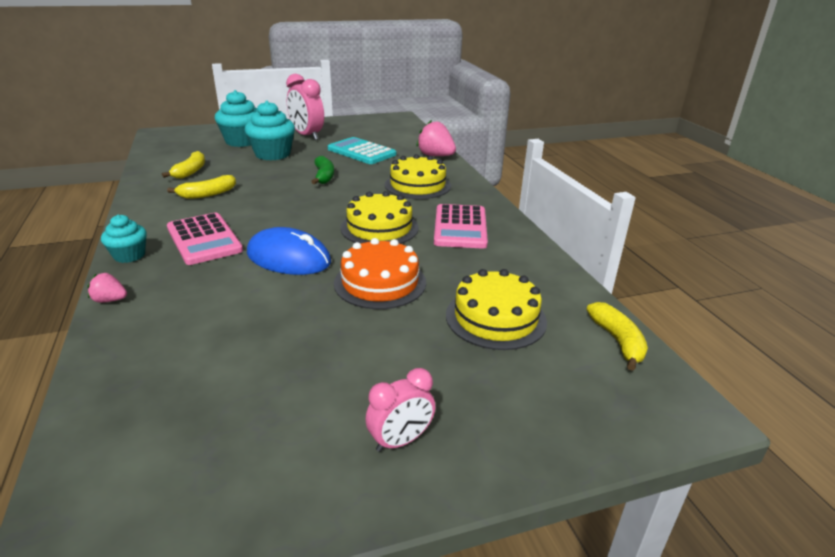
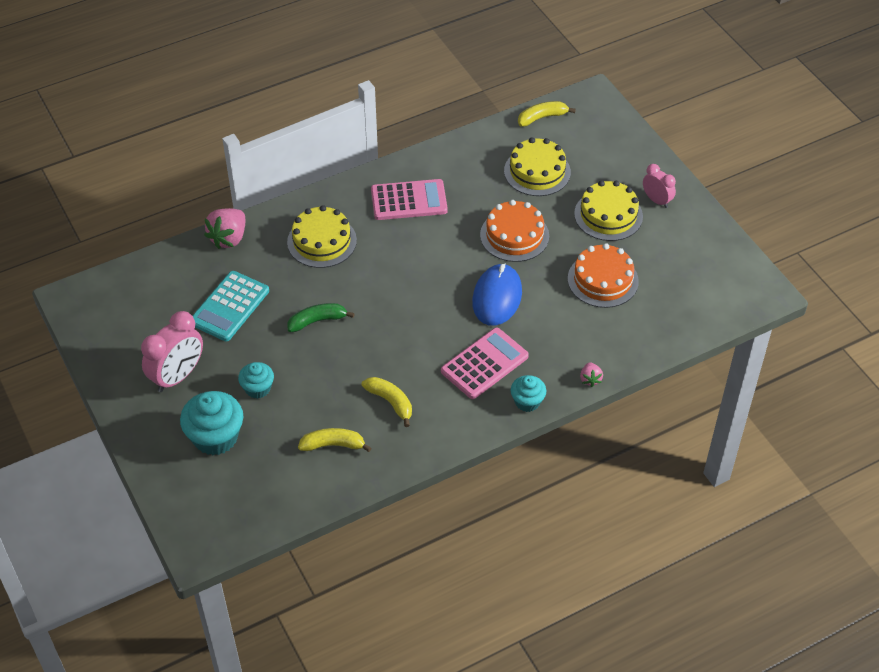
camera: 100 degrees left, 20 degrees up
turquoise cupcake [245,101,295,160] -> turquoise cupcake [238,362,274,399], size x0.58
yellow cake [341,191,419,244] -> yellow cake moved to [574,181,643,241]
none -> orange cake [568,243,639,308]

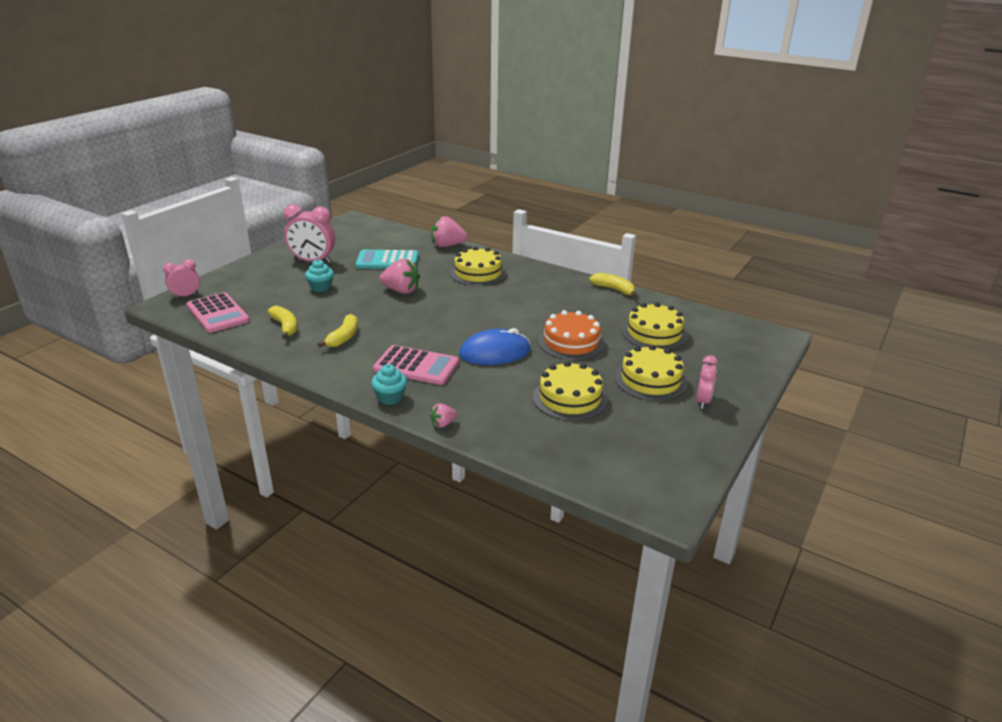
camera: 60 degrees right, 20 degrees down
turquoise cupcake [180,391,243,455] -> none
green banana [287,303,355,332] -> pink strawberry [379,259,420,294]
pink calculator [371,179,448,220] -> pink calculator moved to [187,292,250,333]
yellow banana [518,101,576,127] -> yellow banana moved to [589,273,637,297]
orange cake [568,243,639,308] -> yellow cake [533,361,608,421]
none -> pink clock [163,259,200,298]

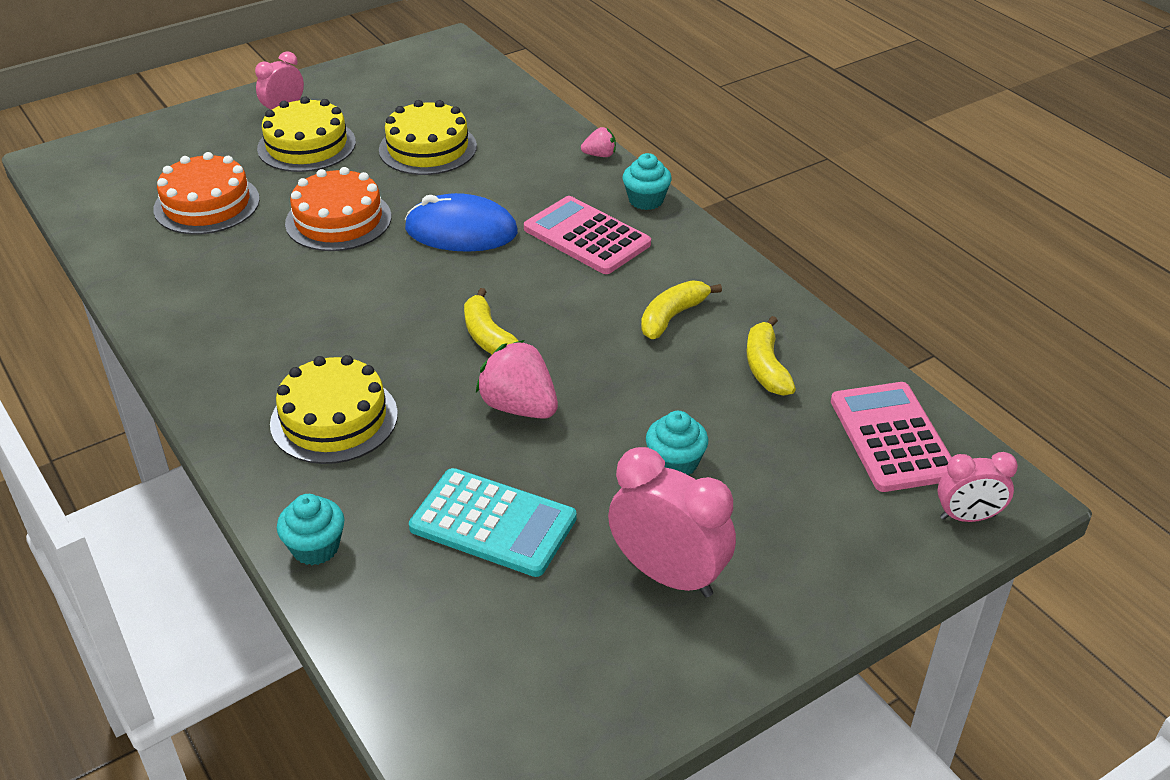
camera: 155 degrees left, 10 degrees up
pink strawberry [431,216,468,247] -> turquoise cupcake [277,494,345,565]
yellow banana [589,273,637,297] -> yellow banana moved to [464,288,518,354]
yellow cake [622,302,688,350] -> orange cake [153,152,260,235]

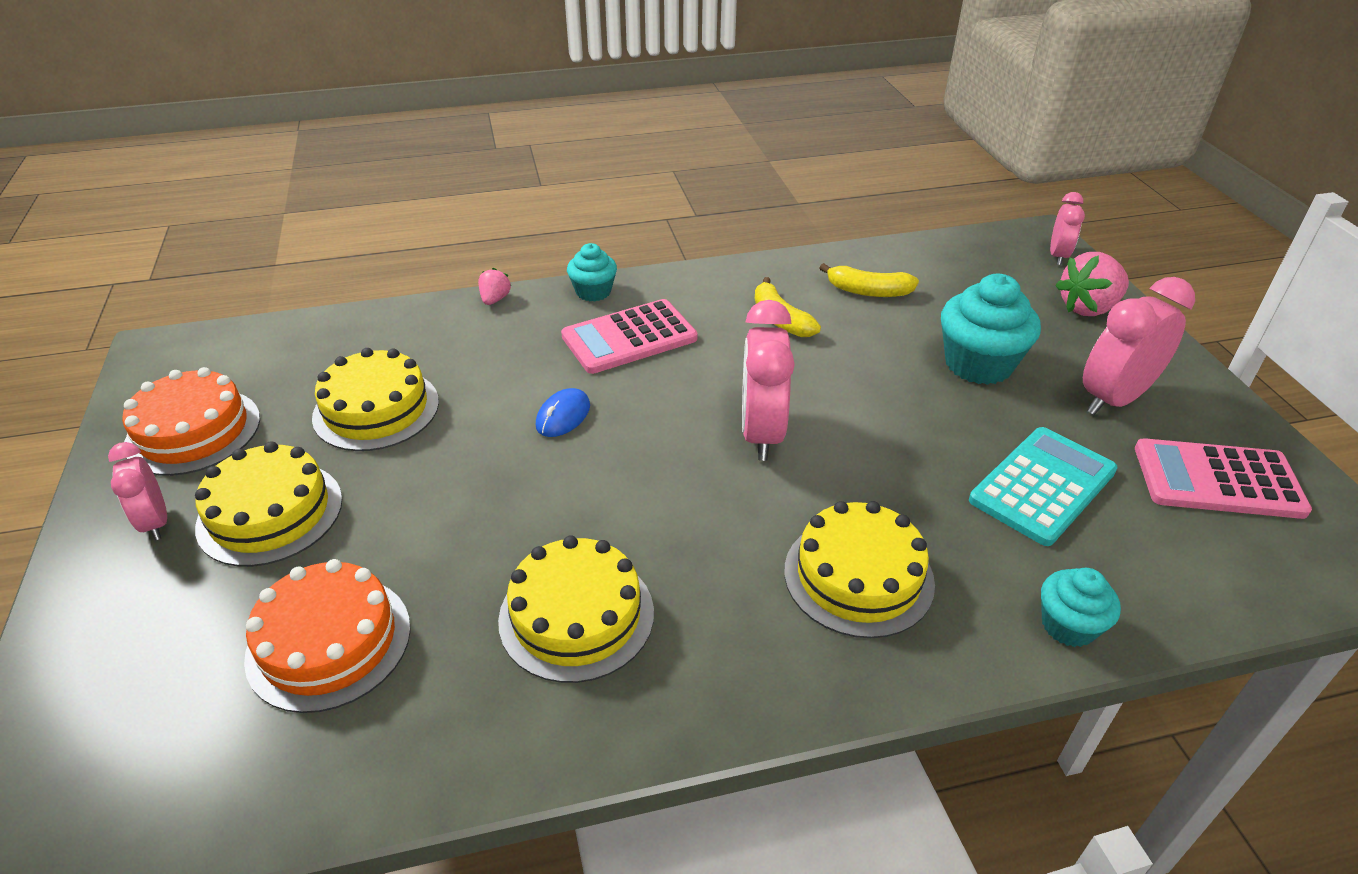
camera: 70 degrees left, 0 degrees up
orange cake [285,167,391,251] -> orange cake moved to [122,367,260,476]
blue mouse [405,193,518,252] -> blue mouse [536,388,590,437], size x0.54
yellow banana [464,288,518,354] -> pink clock [742,300,795,461]
pink strawberry [476,340,558,419] -> pink strawberry moved to [1055,252,1129,316]
turquoise cupcake [646,411,708,475] -> turquoise cupcake [941,274,1041,385], size x1.72
pink calculator [831,382,952,492] -> pink calculator moved to [1135,438,1312,519]
none -> yellow cake [498,535,654,683]

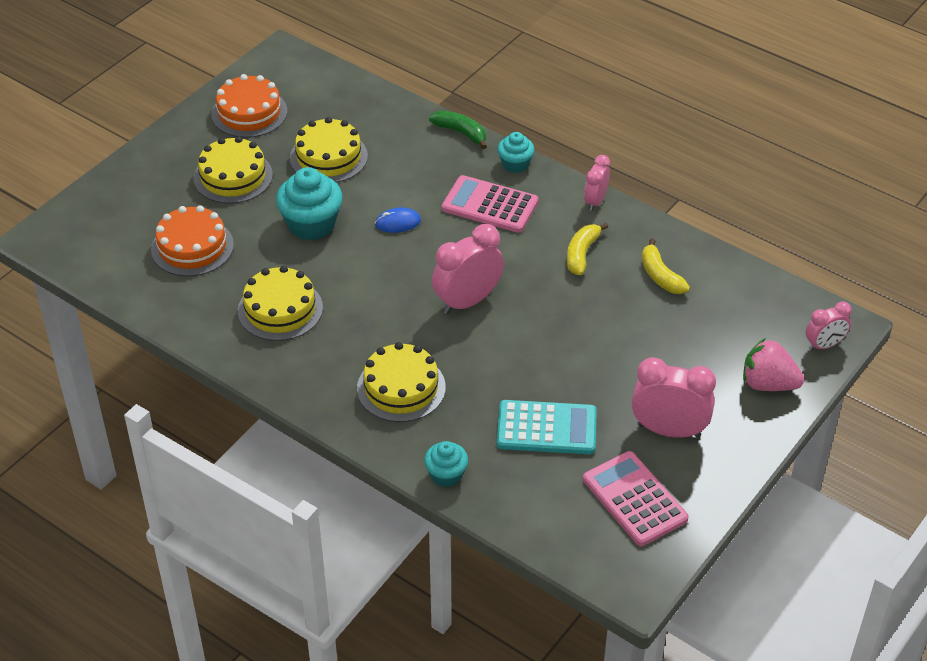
camera: 50 degrees right, 5 degrees up
pink clock [108,442,167,540] -> pink clock moved to [584,155,610,211]
pink strawberry [478,268,511,305] -> green banana [429,110,487,149]
turquoise cupcake [941,274,1041,385] -> turquoise cupcake moved to [276,167,342,241]

